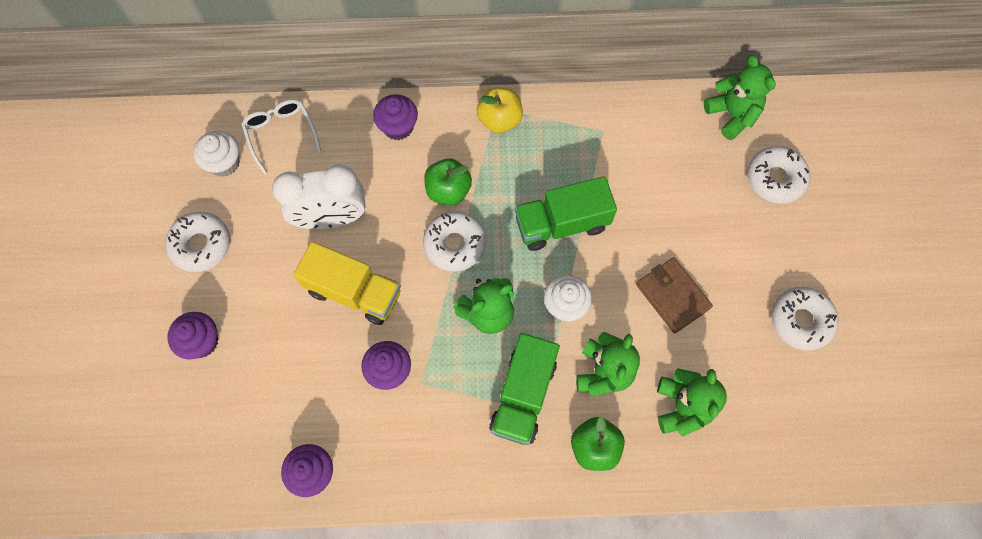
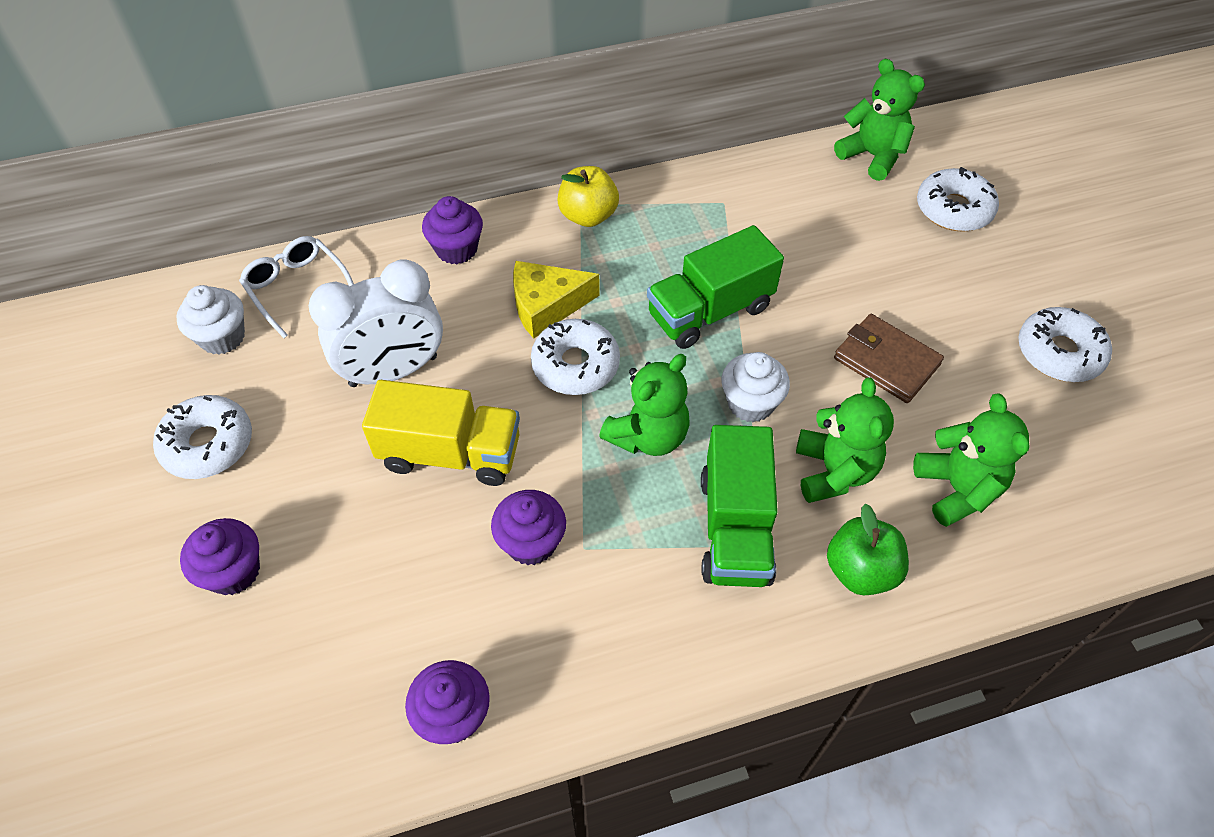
camera: 15 degrees left, 15 degrees down
green apple [424,158,472,205] -> yellow cheese [513,261,600,339]

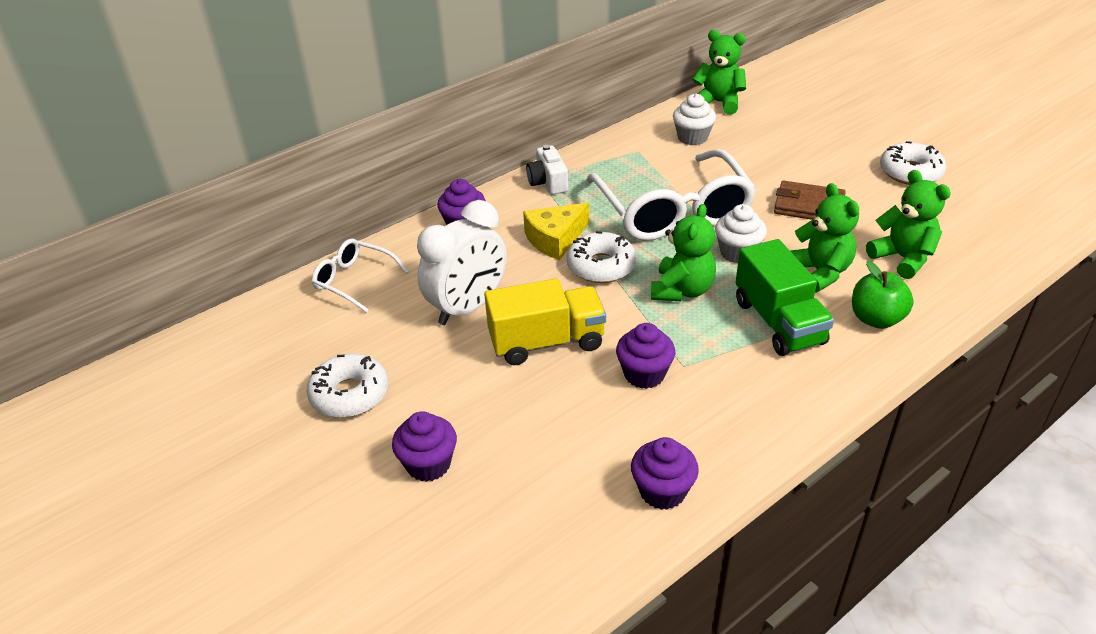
camera: 20 degrees left, 15 degrees down
white cupcake [176,285,245,355] -> white cupcake moved to [673,94,716,145]
yellow apple [557,166,619,227] -> white camera [526,145,568,195]
green truck [647,225,784,349] -> white glasses [587,149,756,241]
white donut [917,167,999,231] -> none

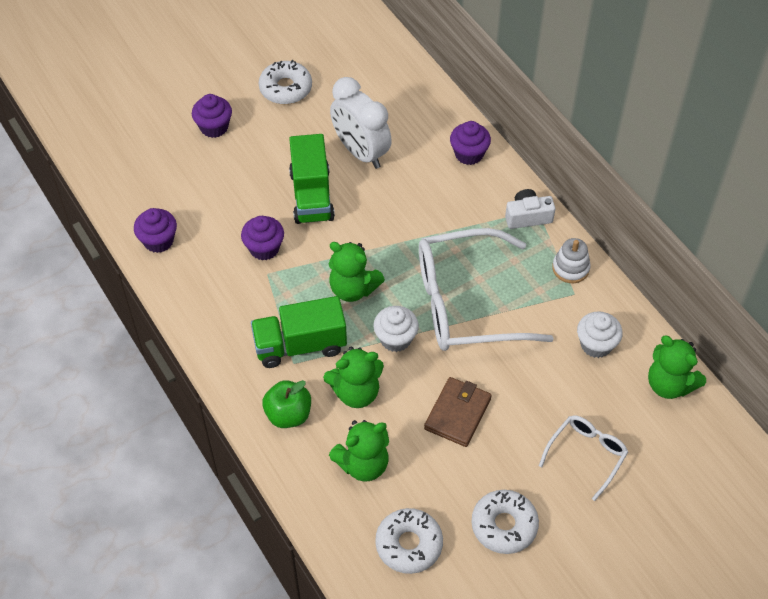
camera: 95 degrees right, 15 degrees up
white glasses [312,238,409,312] -> white glasses moved to [539,415,628,501]
yellow truck [484,278,606,365] -> green truck [289,134,335,224]
yellow cheese [523,203,589,260] -> none
white donut [567,231,636,283] -> white donut moved to [375,508,443,574]
green teddy bear [692,30,746,115] -> green teddy bear turned 105 degrees clockwise [648,336,706,399]
none -> white stacking toy [552,238,591,283]

